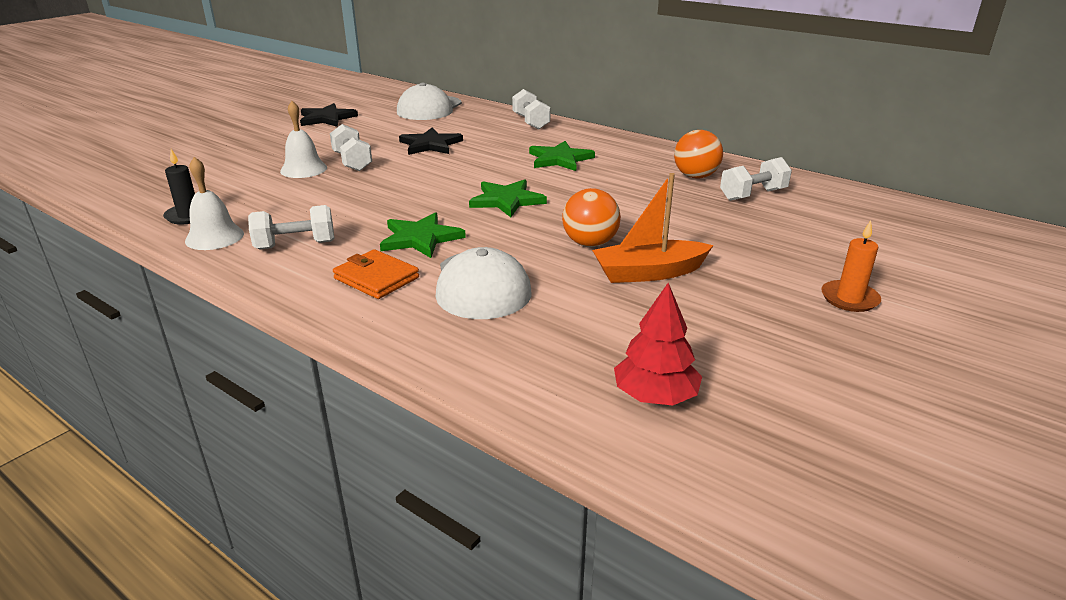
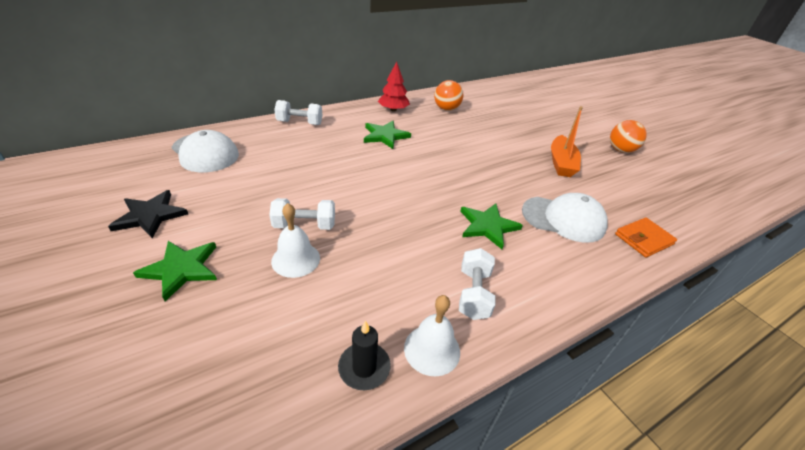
camera: 70 degrees left, 10 degrees up
orange wallet [333,249,419,299] -> orange wallet moved to [615,217,677,257]
black star [399,128,463,155] -> none
green star [469,179,547,217] -> green star moved to [133,241,217,301]
orange ball [562,188,621,247] -> orange ball moved to [610,120,647,153]
red tree [614,283,702,405] -> red tree moved to [378,61,410,111]
white dumbbell [720,157,792,201] -> none
orange candle [821,220,881,312] -> none

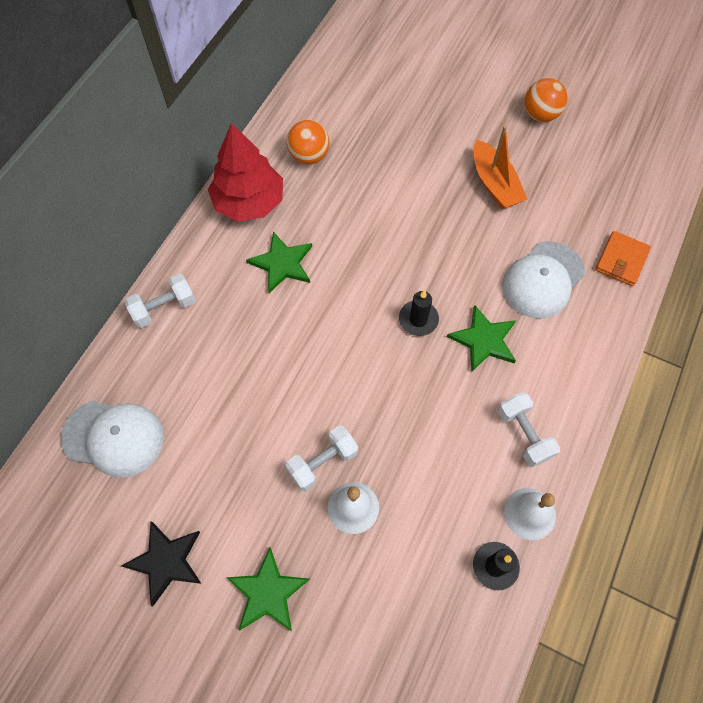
camera: 30 degrees left, 25 degrees up
red tree [378,61,410,111] -> red tree [208,123,283,222], size x1.58
white cap [522,193,608,243] -> white cap turned 150 degrees clockwise [502,241,585,319]
none -> black candle [399,290,439,336]

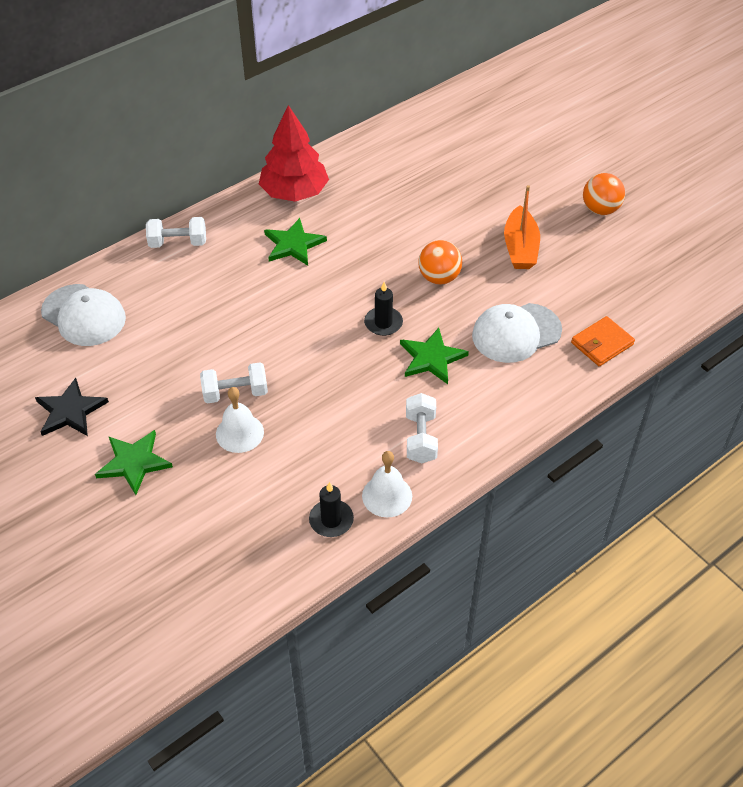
camera: 25 degrees right, 15 degrees down
orange ball [287,120,329,164] -> orange ball moved to [418,240,462,285]

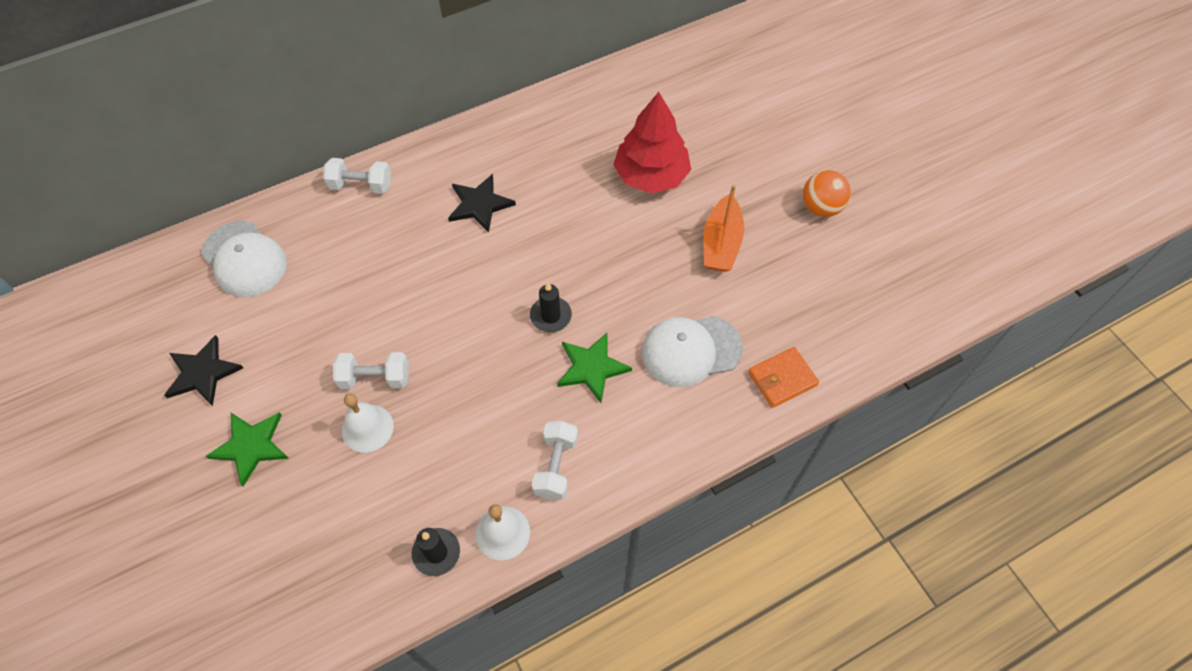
camera: 10 degrees right, 10 degrees up
red tree [259,105,329,202] -> red tree moved to [613,92,691,193]
green star [264,218,327,265] -> black star [448,174,516,233]
orange ball [418,240,462,285] -> none

